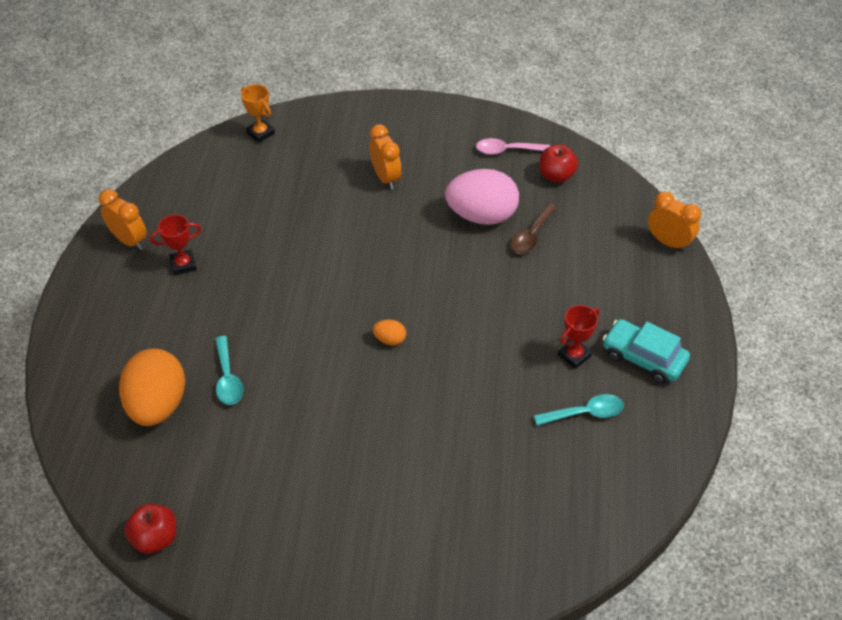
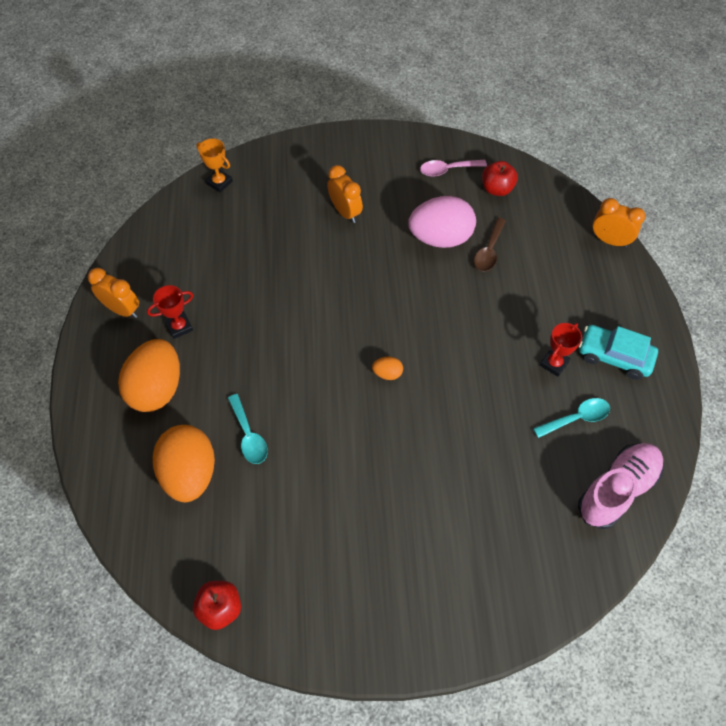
camera: 10 degrees left, 10 degrees up
none -> orange egg [118,339,180,412]
none -> pink shoe [578,443,664,529]

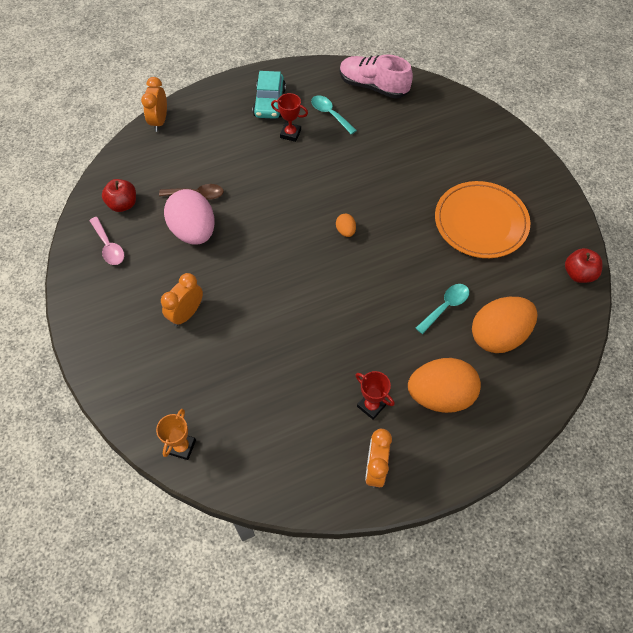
camera: 110 degrees left, 0 degrees up
none -> orange plate [435,181,530,258]

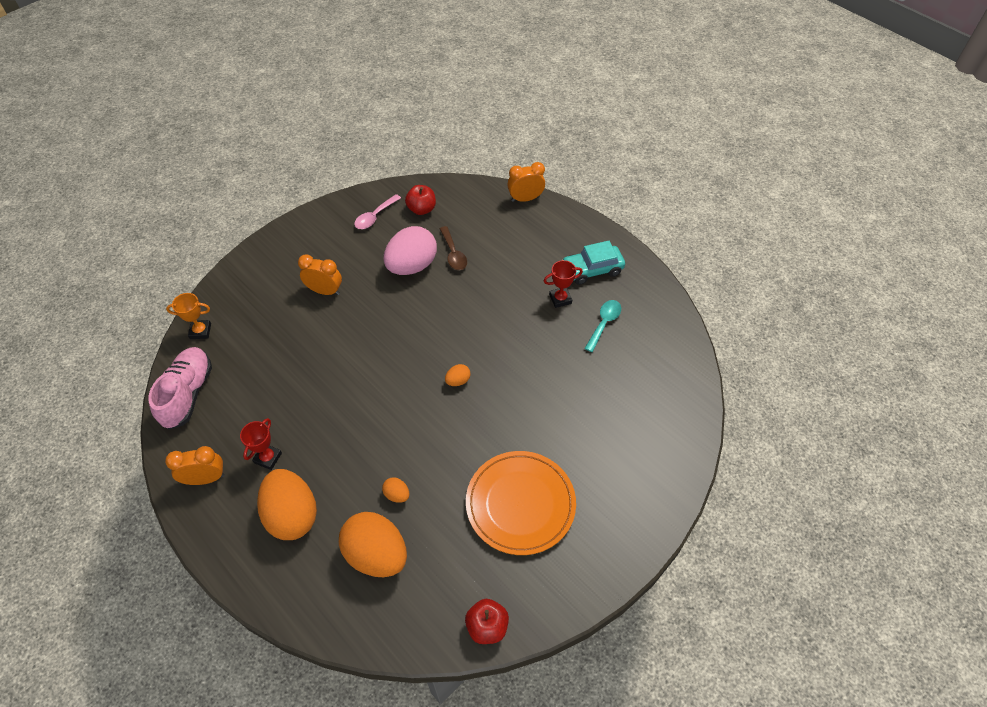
camera: 70 degrees right, 5 degrees down
red trophy [271,93,308,142] -> red trophy turned 75 degrees clockwise [544,260,583,308]
pink shoe [340,54,413,99] -> pink shoe moved to [148,347,212,430]
turquoise spoon [416,284,469,334] -> orange egg [382,477,410,503]

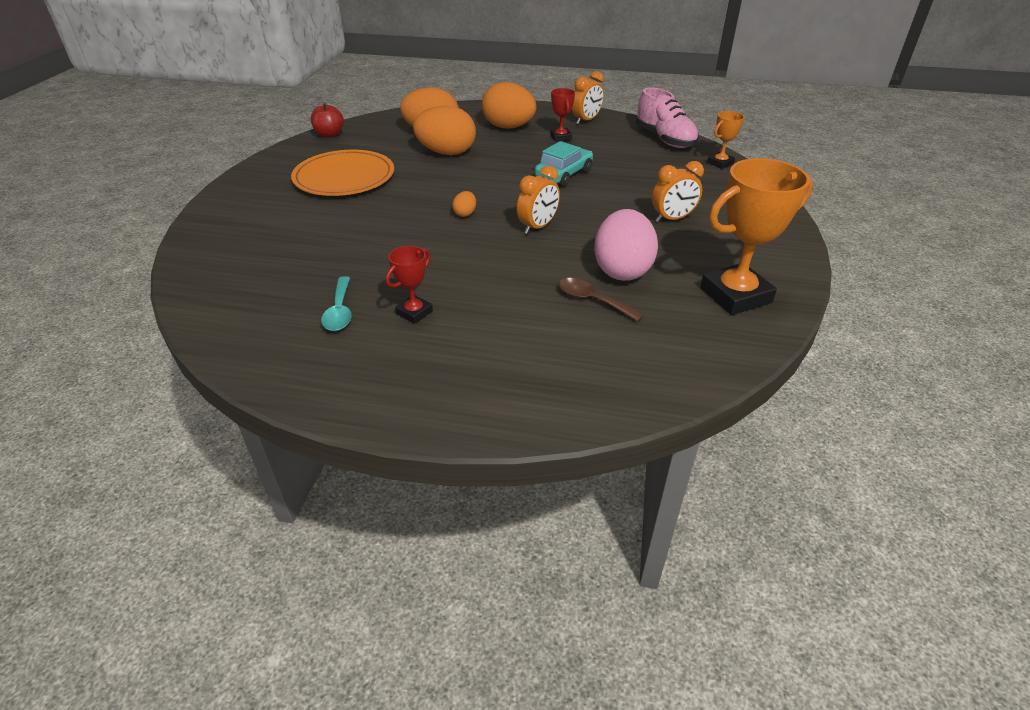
camera: 145 degrees right, 15 degrees down
pink spoon [354,194,401,229] -> orange trophy [700,158,813,315]
orange egg [382,477,410,503] -> orange egg [413,105,476,155], size x2.36
red apple [405,185,436,215] -> none
orange clock [507,162,545,202] -> orange clock moved to [517,165,560,234]
turquoise car [563,241,625,285] -> turquoise car moved to [535,141,593,187]

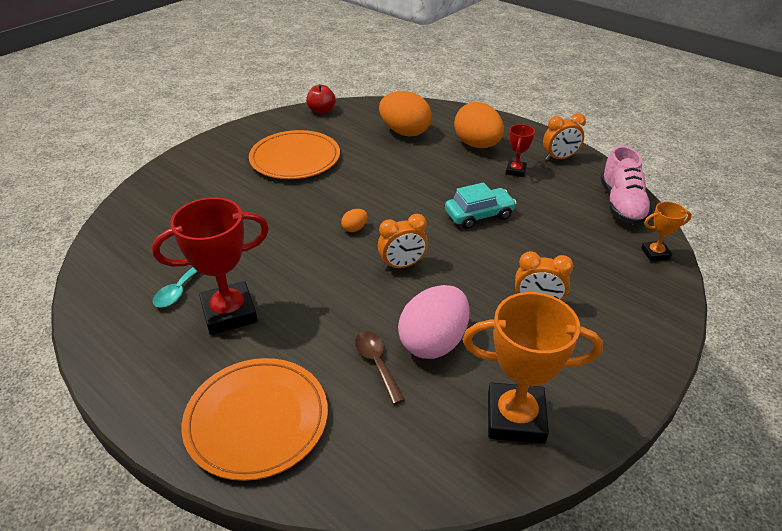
camera: 30 degrees right, 0 degrees up
red trophy [386,246,433,324] -> red trophy [152,197,269,335], size x1.99
orange egg [413,105,476,155] -> none
none -> orange plate [182,358,328,481]

